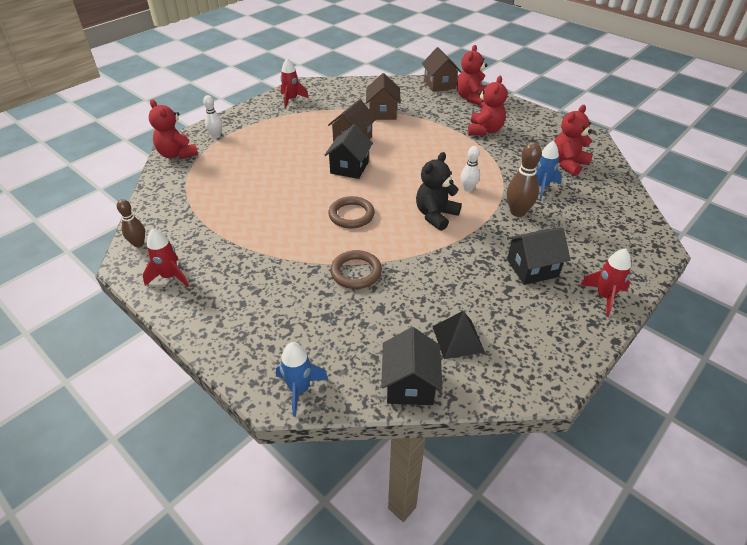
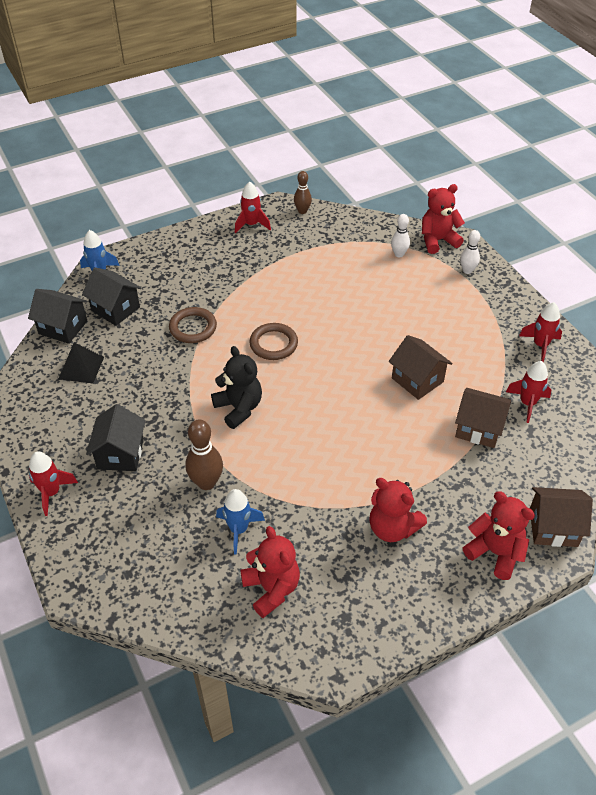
camera: 110 degrees right, 5 degrees up
black house [325,124,373,179] -> black house moved to [82,267,141,326]
white bowling pin [461,146,480,192] -> white bowling pin moved to [391,214,410,258]
none -> red rocket [506,361,551,423]

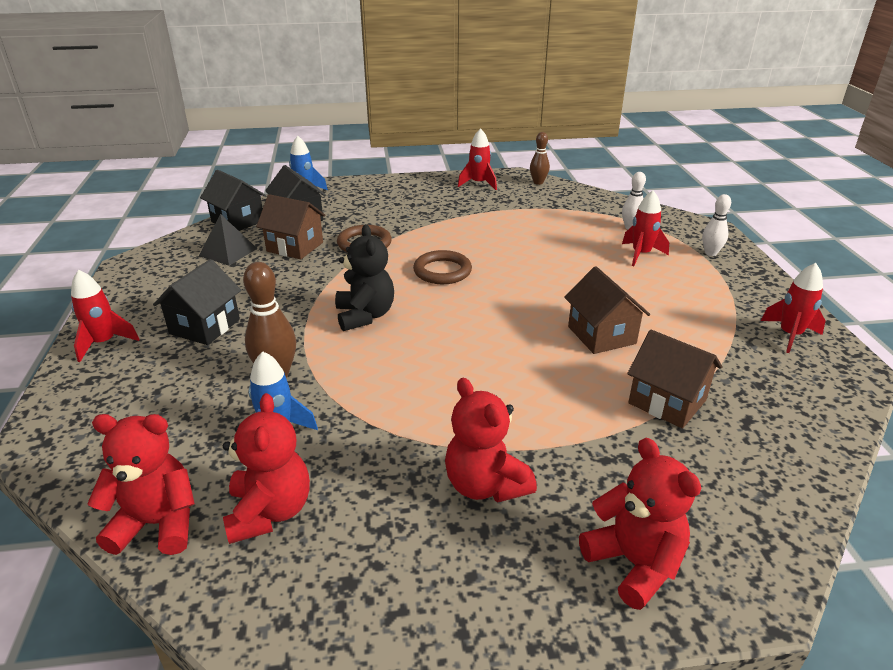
camera: 20 degrees right, 15 degrees down
red teddy bear [422,184,465,254] -> red teddy bear moved to [87,414,195,555]
red rocket [506,361,551,423] -> red rocket moved to [622,190,669,266]
brown house [530,487,593,547] -> brown house moved to [256,194,326,259]

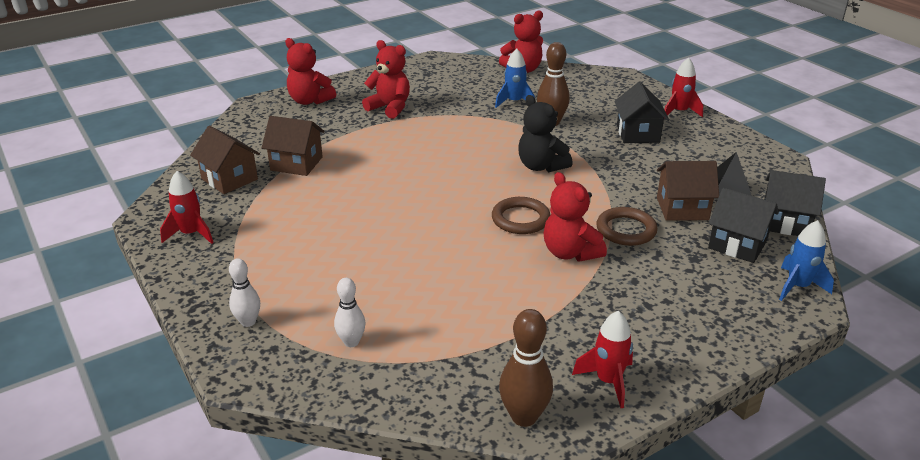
camera: 155 degrees right, 0 degrees up
red teddy bear [223,393,310,544] -> red teddy bear moved to [544,172,607,262]
brown bowling pin [530,132,550,185] -> brown bowling pin [499,309,553,427], size x1.54
brown house [565,266,650,354] -> brown house moved to [190,126,260,194]
red rocket [622,190,669,266] -> none

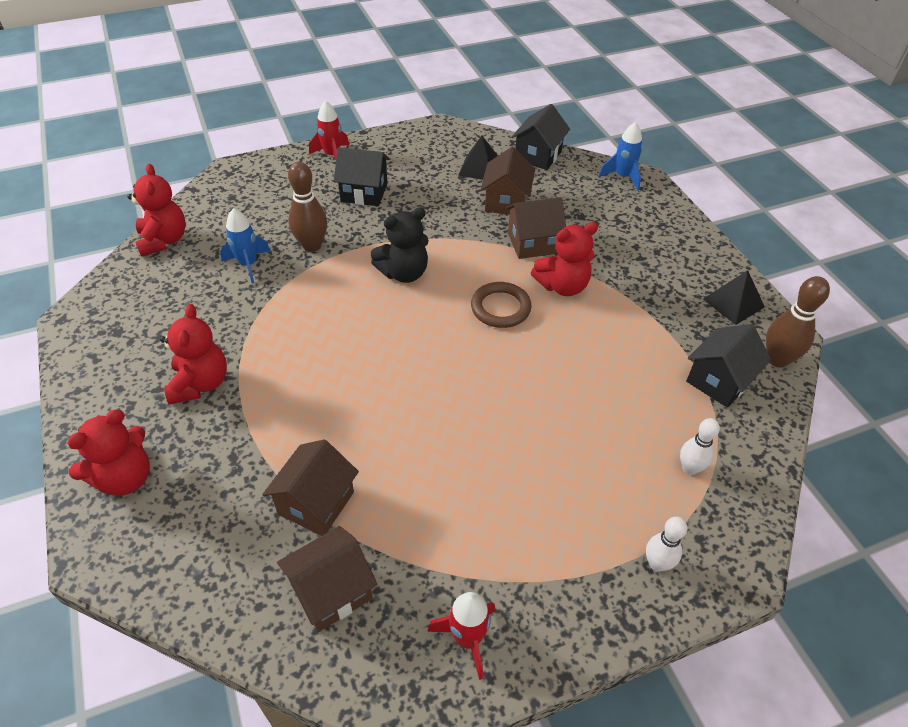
camera: 80 degrees left, 15 degrees up
red teddy bear [362,40,410,119] -> red teddy bear turned 135 degrees clockwise [160,304,227,405]
red rocket [572,311,633,408] -> black pyramid [703,270,765,325]
brown ring [597,207,658,246] -> brown house [506,197,566,259]
black house [708,188,779,263] -> black house moved to [686,324,771,408]

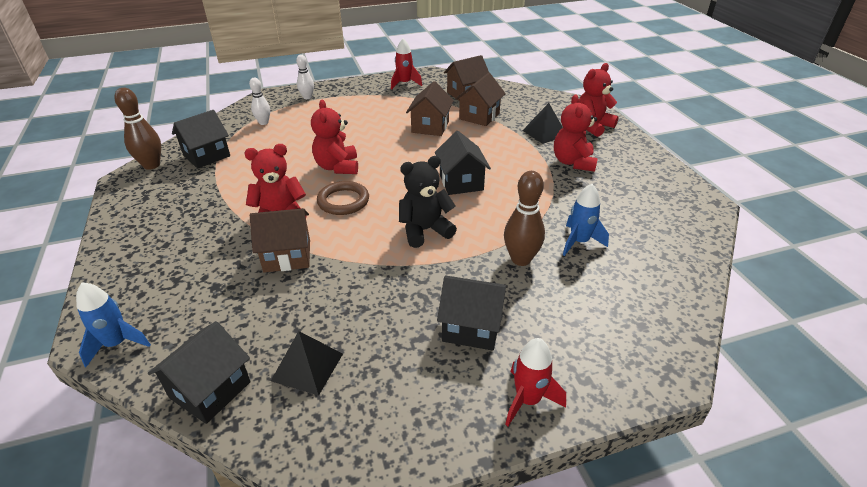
camera: 175 degrees left, 10 degrees down
red teddy bear [127,164,186,257] -> red teddy bear moved to [311,100,358,174]
brown house [481,147,535,215] -> brown house moved to [406,81,454,136]
black pyramid [703,270,765,325] -> black pyramid moved to [522,103,563,144]
none -> black house [435,131,491,195]

